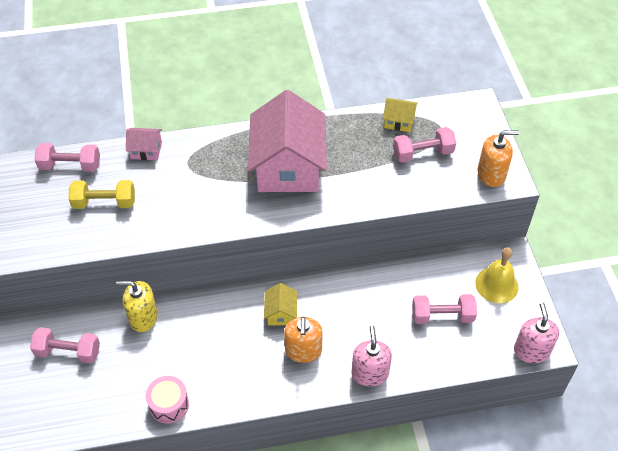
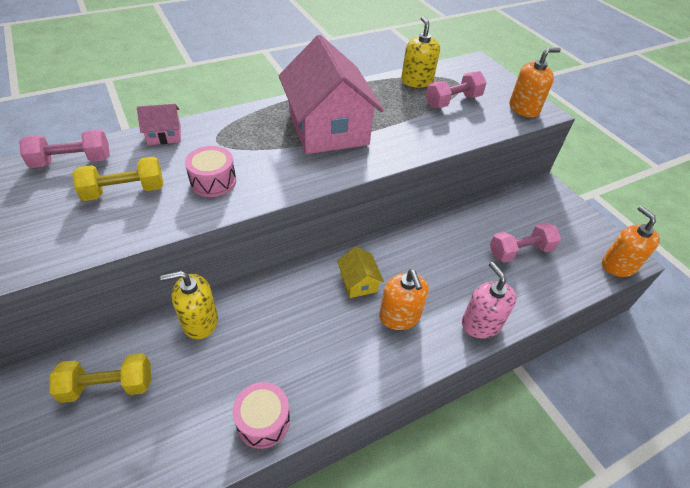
camera: 20 degrees left, 5 degrees down
pink dumbbell [30,327,100,363] -> yellow dumbbell [49,353,151,403]
yellow house [383,98,418,132] -> yellow soap dispenser [401,16,440,88]
yellow bell [475,247,519,303] -> none
pink soap dispenser [514,302,559,363] -> orange soap dispenser [602,206,660,277]
none -> pink drum [185,146,236,197]

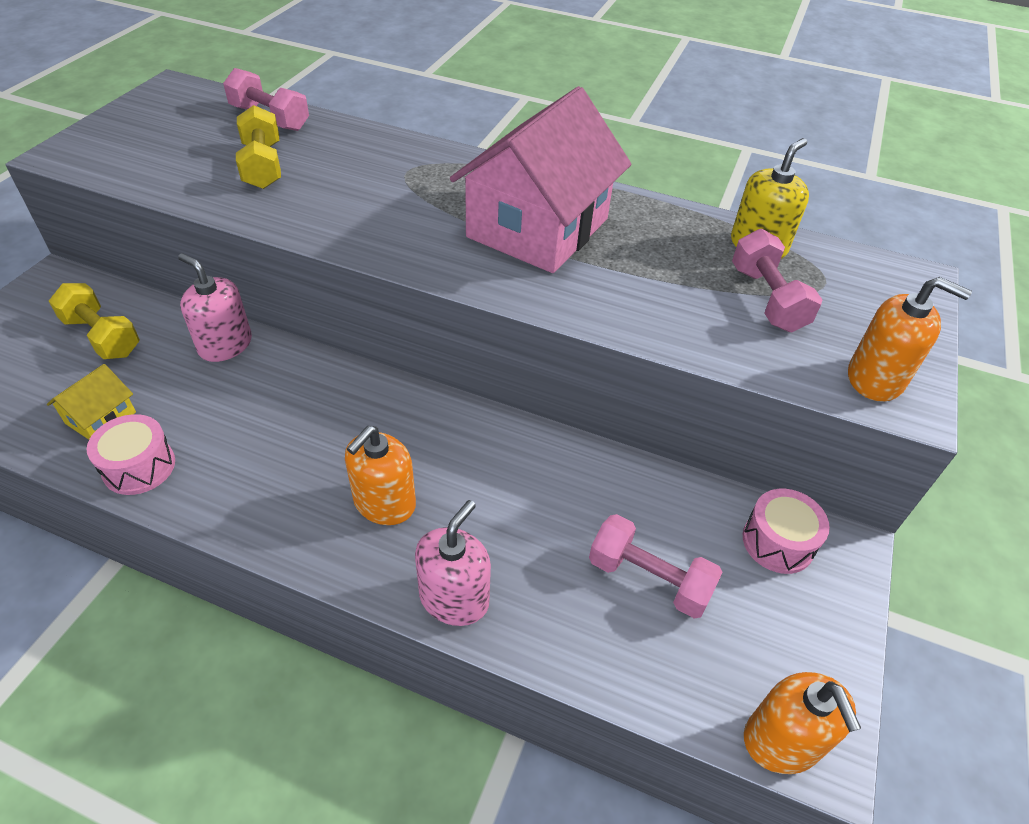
camera: 50 degrees right, 0 degrees up
yellow dumbbell [72,156,164,201] -> yellow dumbbell turned 45 degrees clockwise [236,105,281,189]
pink house [137,104,181,145] -> none
yellow soap dispenser [160,271,218,339] -> pink soap dispenser [178,253,252,362]
pink drum [185,146,236,197] -> pink drum moved to [743,489,830,574]
yellow house [337,246,384,298] -> yellow house moved to [47,364,136,439]
pink dumbbell [426,71,487,108] -> pink dumbbell turned 60 degrees clockwise [732,229,822,332]
orange soap dispenser [602,206,660,277] -> orange soap dispenser turned 135 degrees clockwise [744,672,861,774]

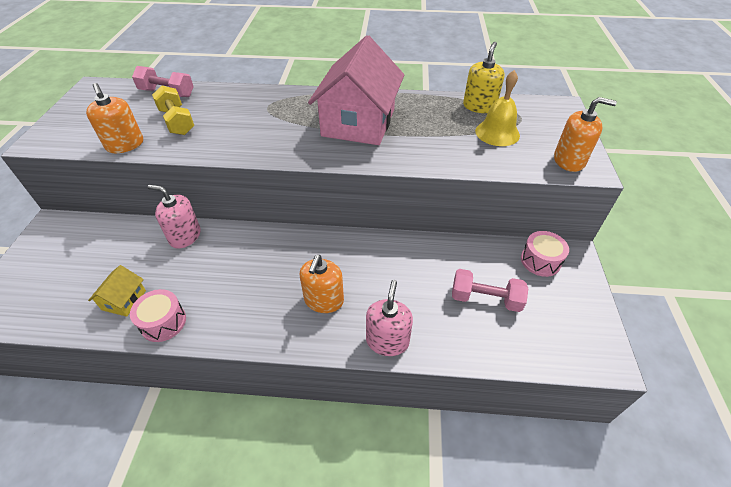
camera: 15 degrees left, 0 degrees up
yellow dumbbell [49,283,140,359] -> none
pink dumbbell [732,229,822,332] -> yellow bell [475,70,520,146]
orange soap dispenser [744,672,861,774] -> orange soap dispenser moved to [86,83,143,153]

